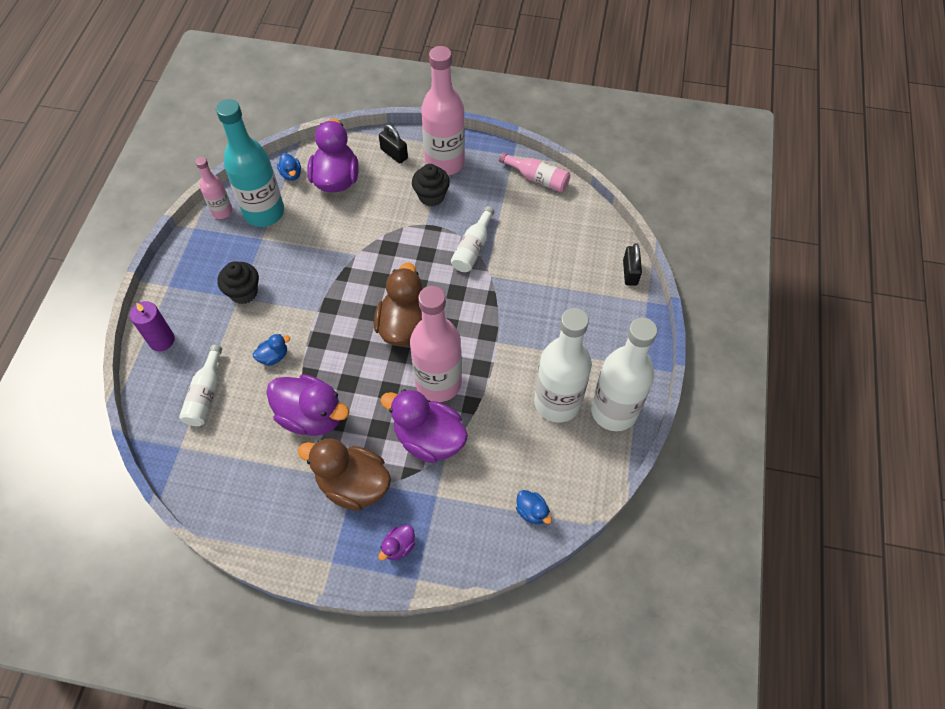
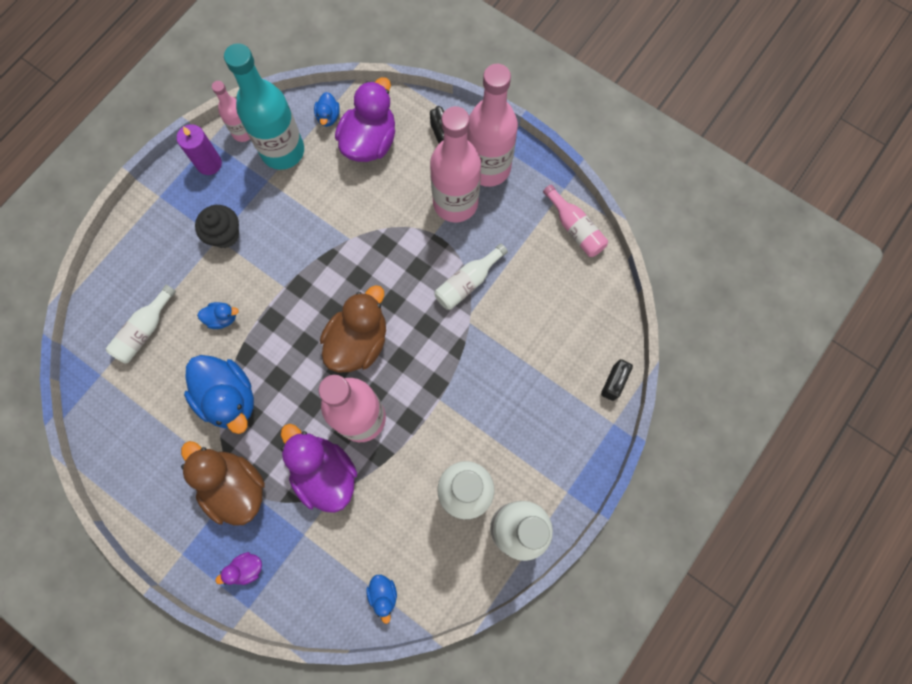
camera: 25 degrees right, 15 degrees up
purple candle [130,301,175,351] -> purple candle moved to [177,124,222,175]
purple duck [266,374,350,436] -> blue duck [184,355,254,434]
black cupcake [412,164,450,206] -> pink bottle [430,106,481,222]

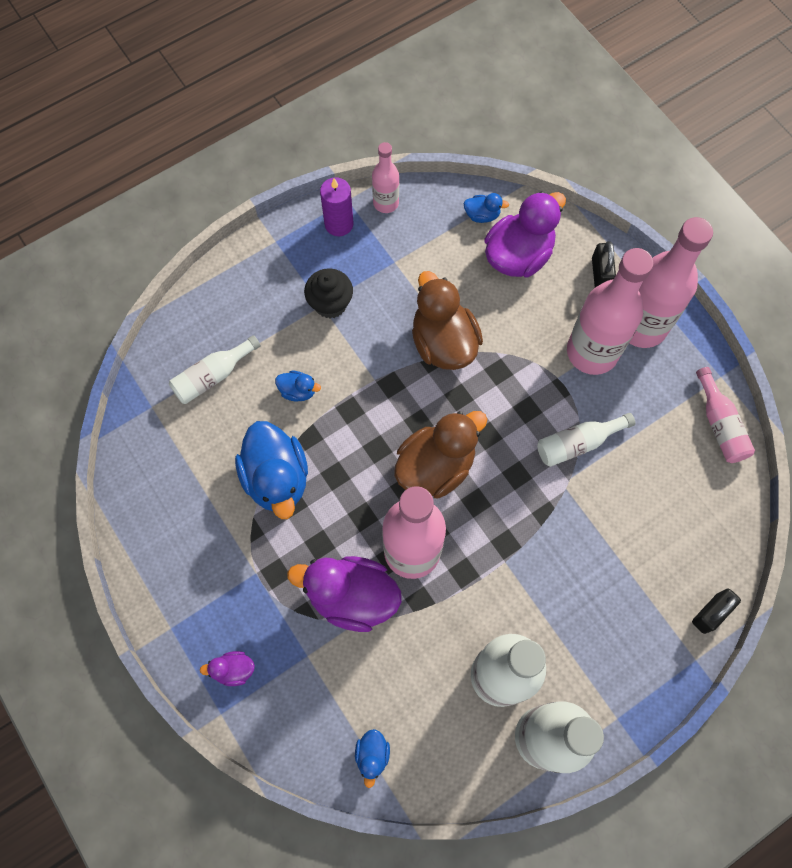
camera: 20 degrees right, 5 degrees down
brown duck [181,441,265,526] -> brown duck moved to [412,271,483,370]
turquoise bottle [224,43,304,170] -> none
purple duck [281,424,357,513] -> purple duck turned 60 degrees counterclockwise [287,556,402,632]
blue duck [314,92,340,127] -> blue duck turned 105 degrees counterclockwise [463,193,509,223]

